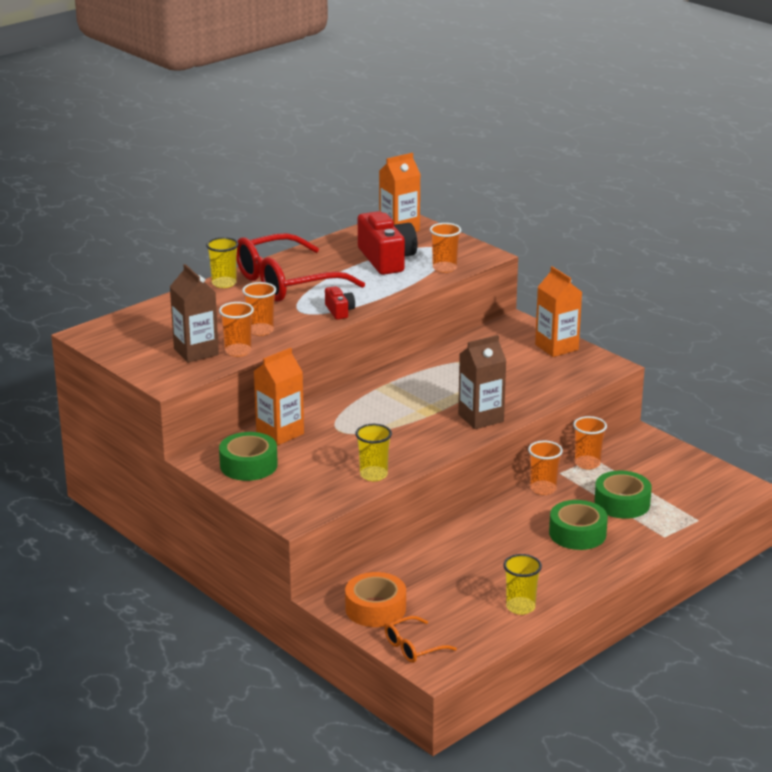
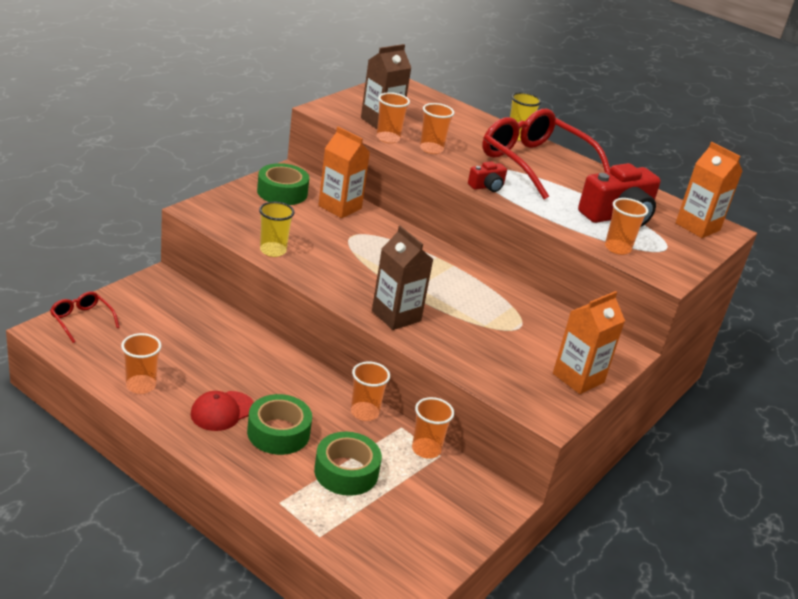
camera: 75 degrees right, 5 degrees up
orange tape [345,572,406,627] -> none
orange glasses [385,616,457,663] -> red glasses [50,291,120,343]
yellow cup [503,554,542,615] -> orange cup [121,333,161,394]
none -> red cap [191,391,254,431]

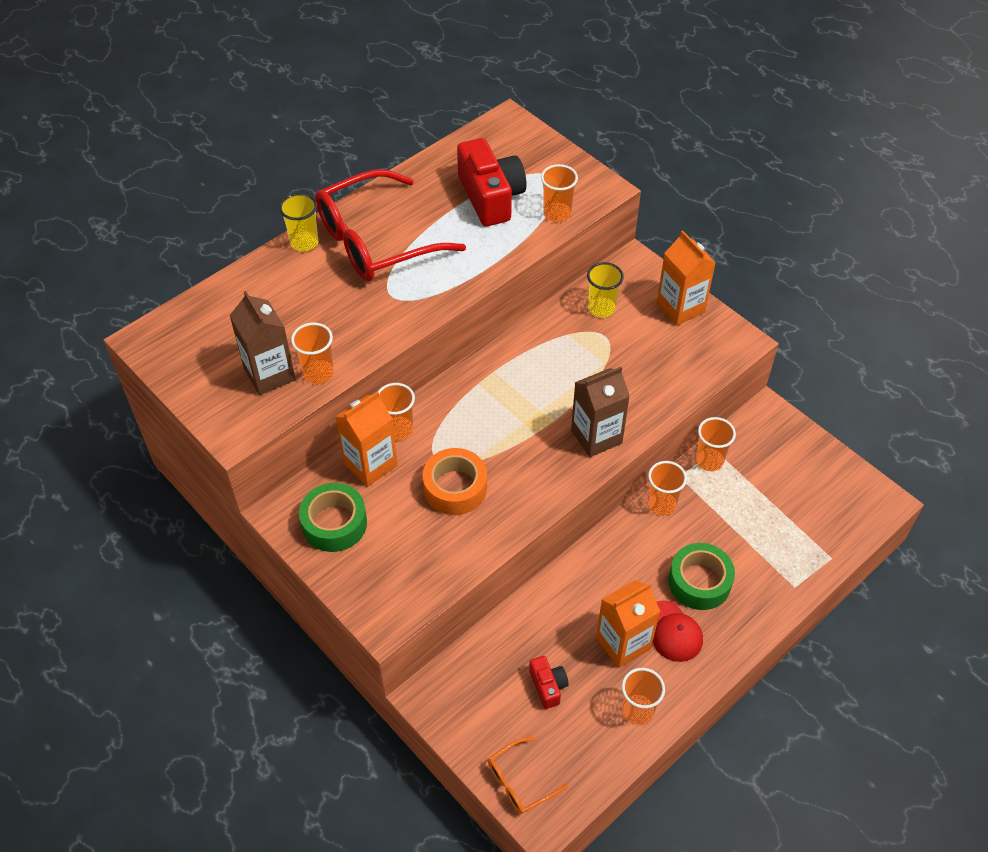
camera: 75 degrees left, 20 degrees up
red glasses [50,291,120,343] -> orange glasses [488,738,568,814]
yellow cup [259,202,295,257] -> yellow cup moved to [587,262,624,318]
green tape [314,432,382,496] -> none
orange cup [420,103,454,154] -> orange cup moved to [378,383,415,440]
red camera [468,161,507,192] -> red camera moved to [529,656,569,709]
orange carton [675,142,742,238] -> orange carton moved to [596,580,660,668]
none -> orange tape [423,448,487,515]

